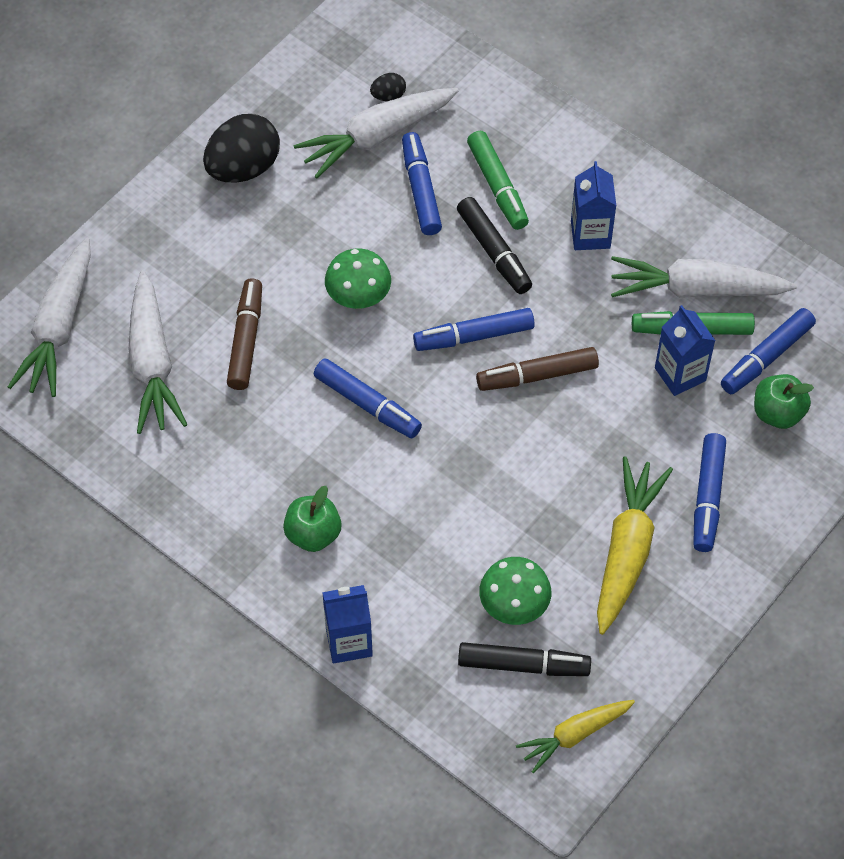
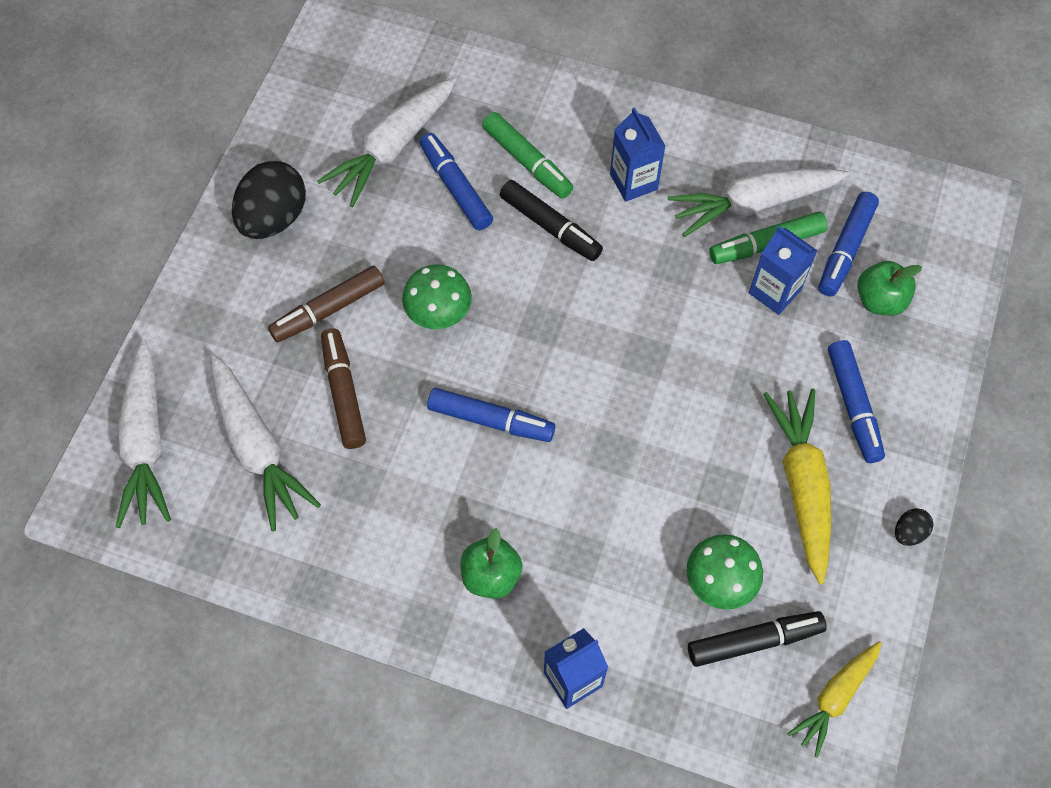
camera: 20 degrees left, 5 degrees up
black egg [370,73,406,101] -> black egg moved to [895,508,934,546]
blue marker [413,308,535,351] -> none
brown marker [476,347,599,391] -> brown marker moved to [268,266,384,342]

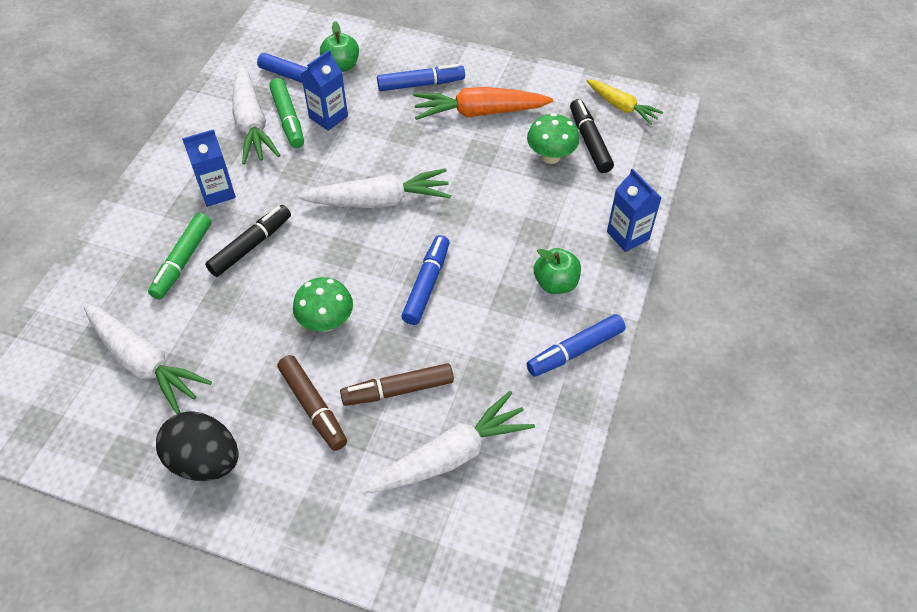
camera: 90 degrees left, 10 degrees down
white carrot [116,339,171,528] -> white carrot moved to [298,168,451,208]
blue marker [420,133,493,231] -> blue marker moved to [527,314,626,377]
green marker [482,112,573,199] -> green marker turned 150 degrees clockwise [148,213,211,300]
yellow carrot [763,389,831,584] -> orange carrot [413,87,553,120]
black egg [895,508,934,546] -> none

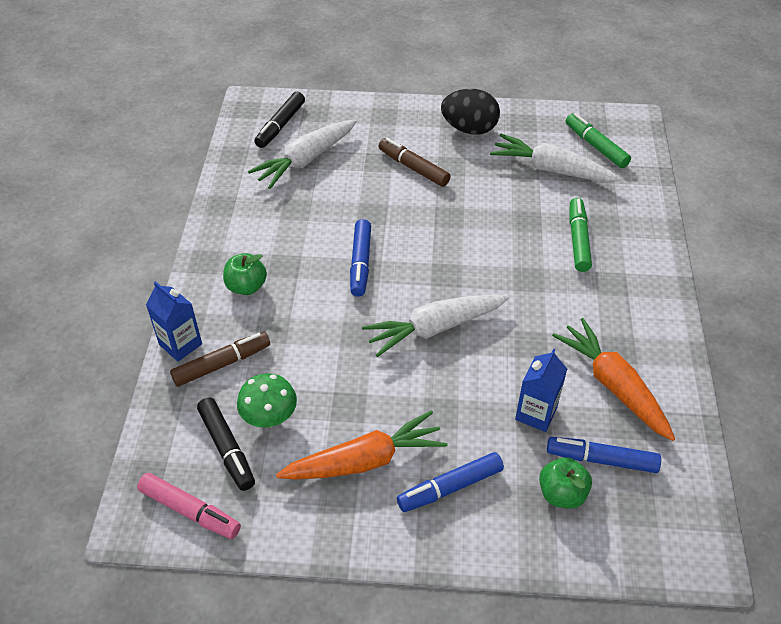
camera: 165 degrees right, 5 degrees down
blue carton [182,129,236,207] -> none
black marker [205,205,291,277] -> black marker moved to [254,92,305,148]
white carrot [233,65,281,165] -> orange carrot [552,318,675,441]
green marker [269,78,304,148] -> green marker moved to [566,113,631,168]
green mushroom [293,277,353,332] -> none
brown marker [340,363,454,406] -> brown marker moved to [170,332,270,387]
blue marker [527,314,626,377] -> none
yellow carrot [586,79,663,125] -> pink marker [137,473,241,539]

